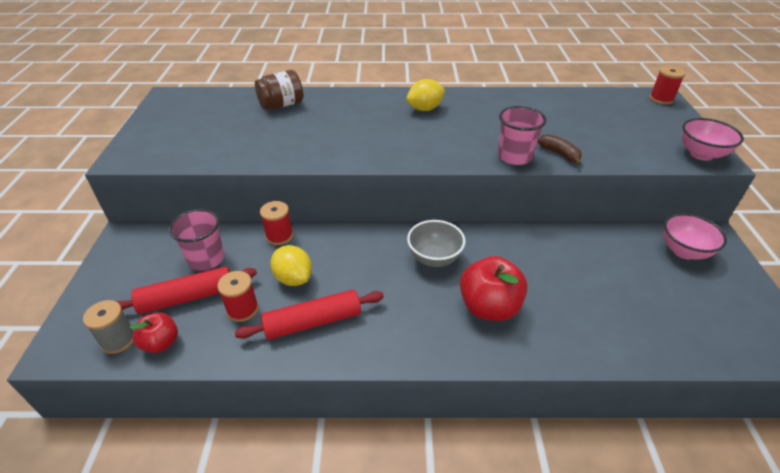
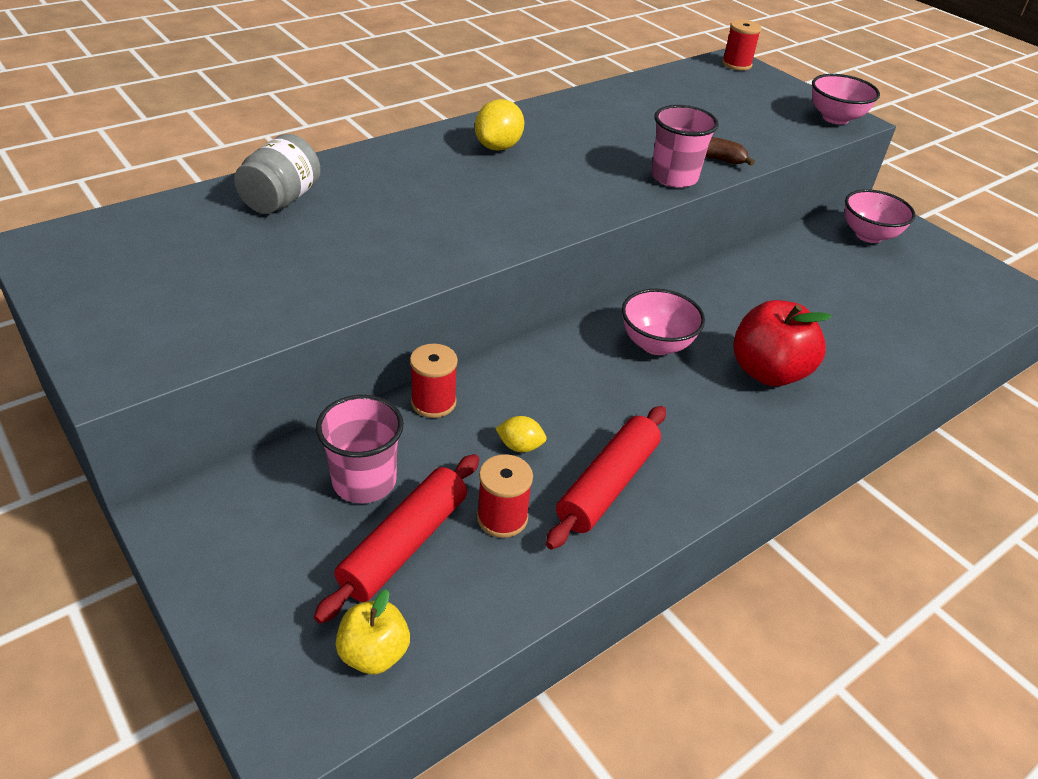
camera: 40 degrees left, 0 degrees up
grey spool [83,300,134,354] -> yellow apple [336,589,410,674]
red apple [130,313,178,353] -> none
brown jar [255,70,303,109] -> grey jar [234,134,321,214]
yellow lemon [270,245,312,286] -> yellow lemon [495,416,547,452], size x0.59
grey bowl [407,220,466,267] -> pink bowl [622,289,705,355]

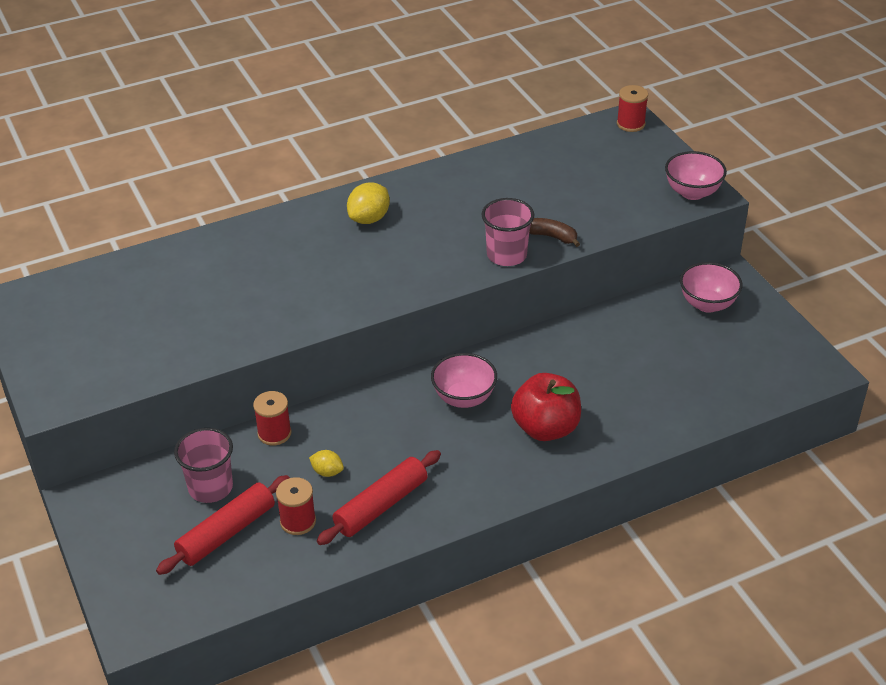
camera: 15 degrees right, 0 degrees up
grey jar [234,134,321,214] -> none
yellow apple [336,589,410,674] -> none

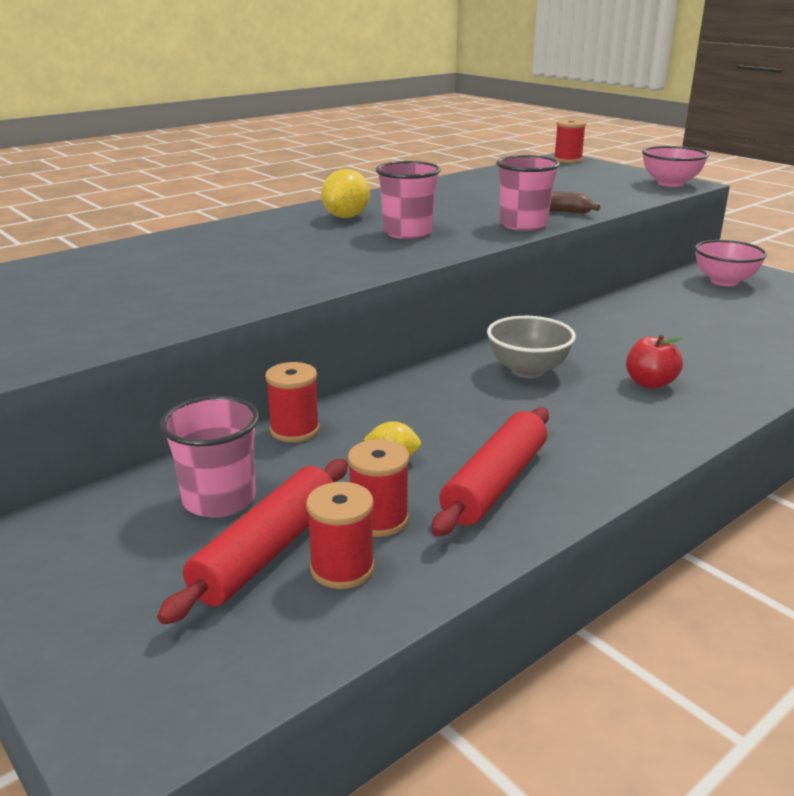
camera: 15 degrees left, 15 degrees down
pink bowl [431,353,497,408] -> grey bowl [487,316,576,378]
red apple [511,373,581,441] -> red apple [626,335,683,389], size x0.58
none -> red spool [306,482,375,589]
none -> pink cup [376,161,441,239]

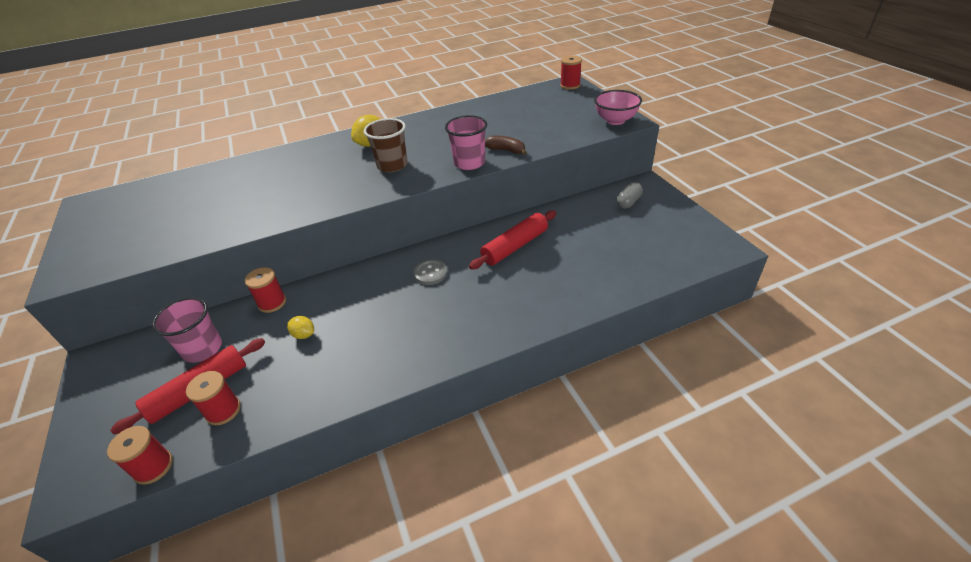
camera: 20 degrees right, 15 degrees up
red spool [348,439,409,537] -> red spool moved to [107,426,173,485]
pink cup [376,161,441,239] -> brown cup [364,118,408,172]
red rolling pin [432,407,549,536] -> red rolling pin moved to [469,210,556,270]
grey bowl [487,316,576,378] -> grey button [414,260,447,285]
red apple [626,335,683,389] -> none
pink bowl [695,240,767,286] -> grey capsule [616,182,643,209]

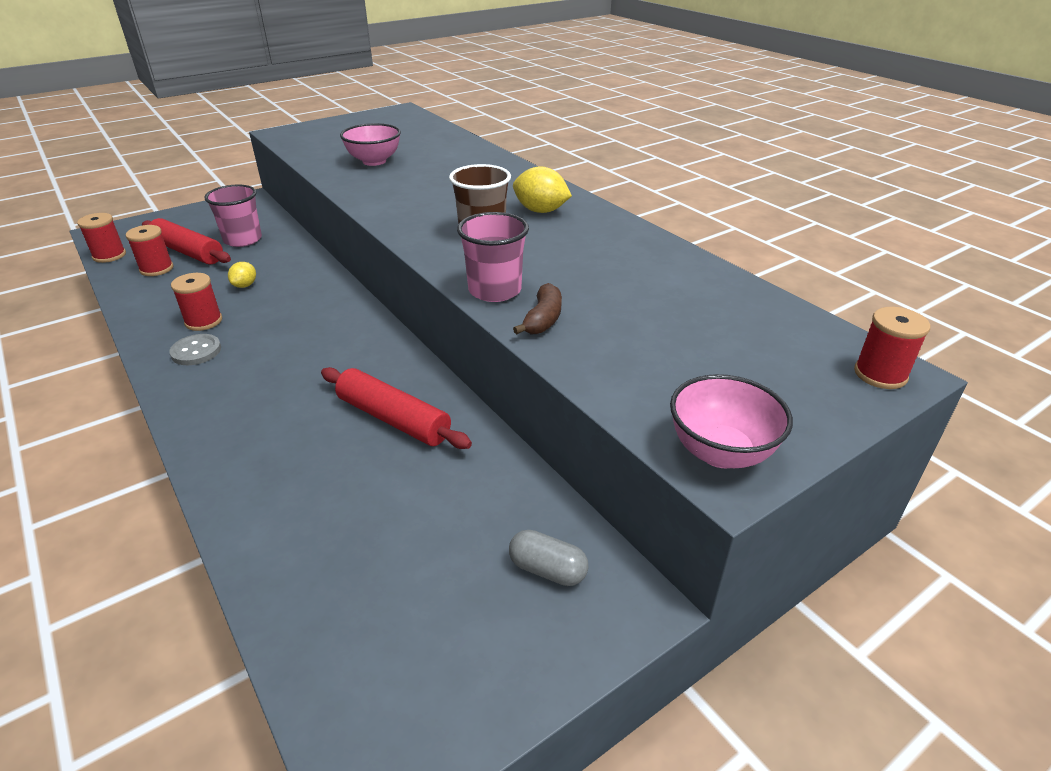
camera: 75 degrees right, 5 degrees down
red spool [244,267,286,313] -> red spool moved to [171,273,222,331]
grey button [414,260,447,285] -> grey button moved to [169,334,221,365]
none -> pink bowl [340,123,401,166]

